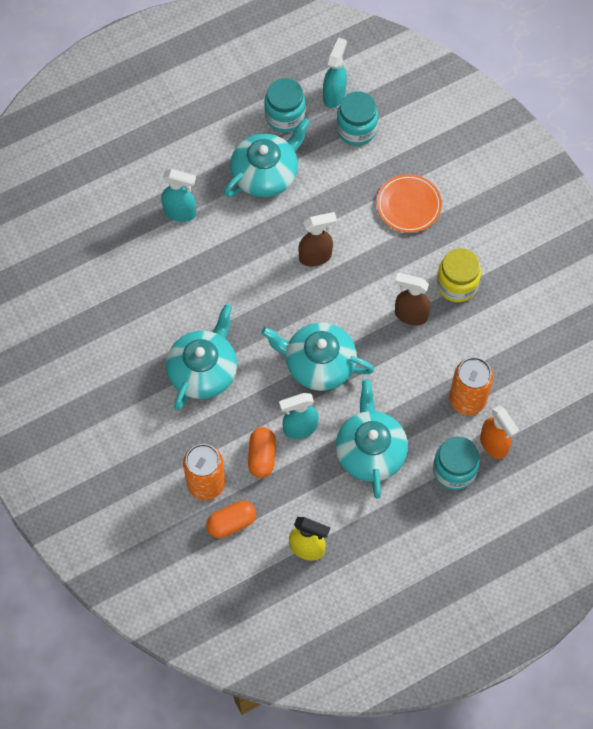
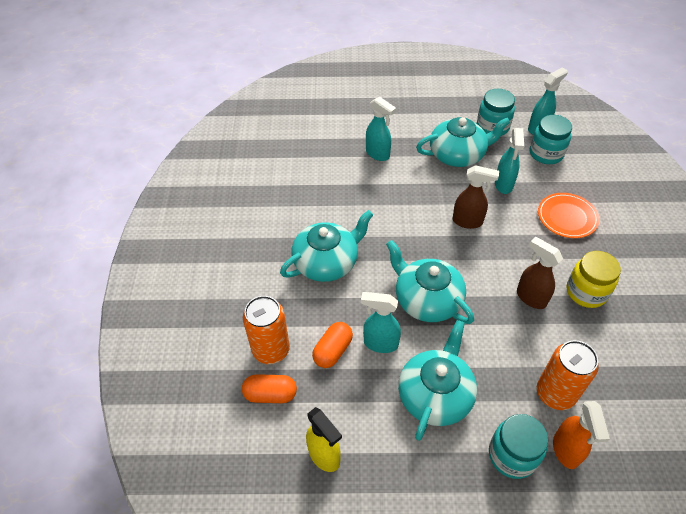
camera: 30 degrees right, 15 degrees down
none -> turquoise spray bottle [495,128,524,194]

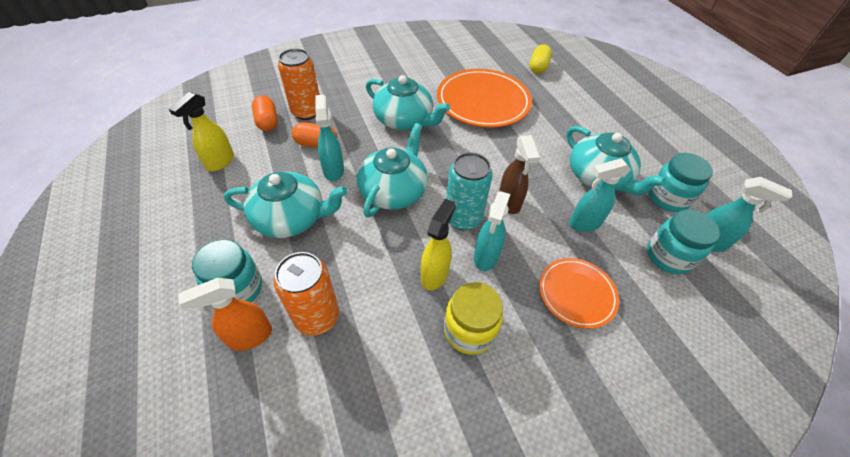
camera: 65 degrees right, 0 degrees up
turquoise spray bottle [366,97,396,161] -> turquoise spray bottle moved to [474,191,510,271]
brown spray bottle [517,237,563,309] -> yellow spray bottle [421,199,456,290]
none -> orange plate [437,69,532,128]
none -> turquoise can [446,152,493,230]
none -> yellow capsule [530,45,552,74]

